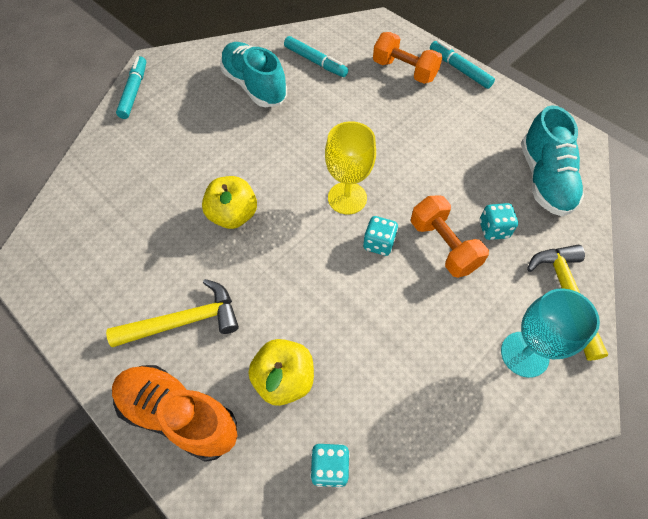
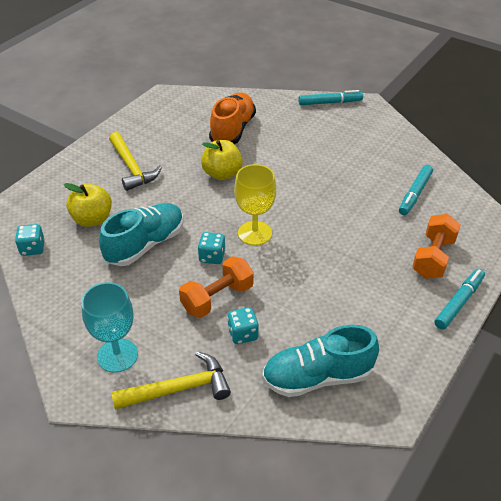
camera: 80 degrees right, 15 degrees down
orange shoe [112,365,237,462] -> orange shoe moved to [209,93,256,144]
turquoise shoe [220,42,287,107] -> turquoise shoe moved to [99,203,183,266]

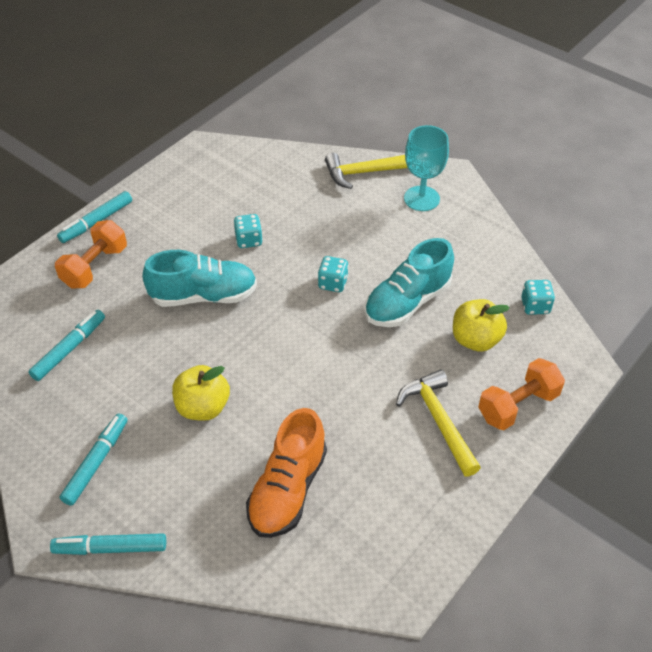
camera: 175 degrees left, 5 degrees up
orange dumbbell [179,256,254,318] -> orange dumbbell moved to [478,358,565,430]
yellow apple [201,140,243,180] -> yellow apple moved to [172,365,230,421]
turquoise dice [227,307,259,344] -> turquoise dice moved to [233,214,263,248]
yellow goblet [234,164,276,246] -> none
turquoise shoe [262,325,379,397] -> turquoise shoe moved to [142,250,257,307]
none -> turquoise marker [59,413,127,506]

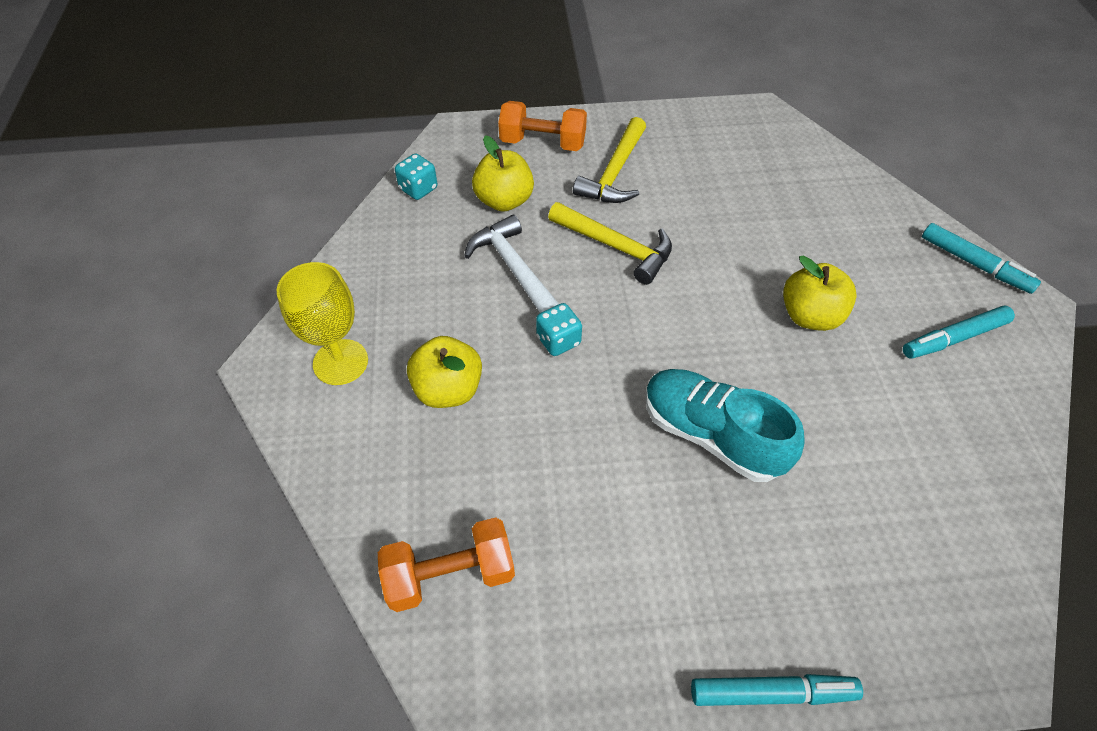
camera: 135 degrees left, 5 degrees up
turquoise marker [28,310,105,381] -> none
orange dumbbell [55,220,127,288] -> orange dumbbell moved to [378,517,515,612]
turquoise dice [233,214,263,248] -> none
orange shoe [246,408,327,538] -> none
yellow hammer [325,153,408,189] -> yellow hammer moved to [548,202,672,285]
turquoise shoe [365,238,454,327] -> white hammer [464,215,559,313]
turquoise goblet [404,125,449,211] -> yellow goblet [277,262,368,385]
none -> yellow apple [407,336,482,408]

